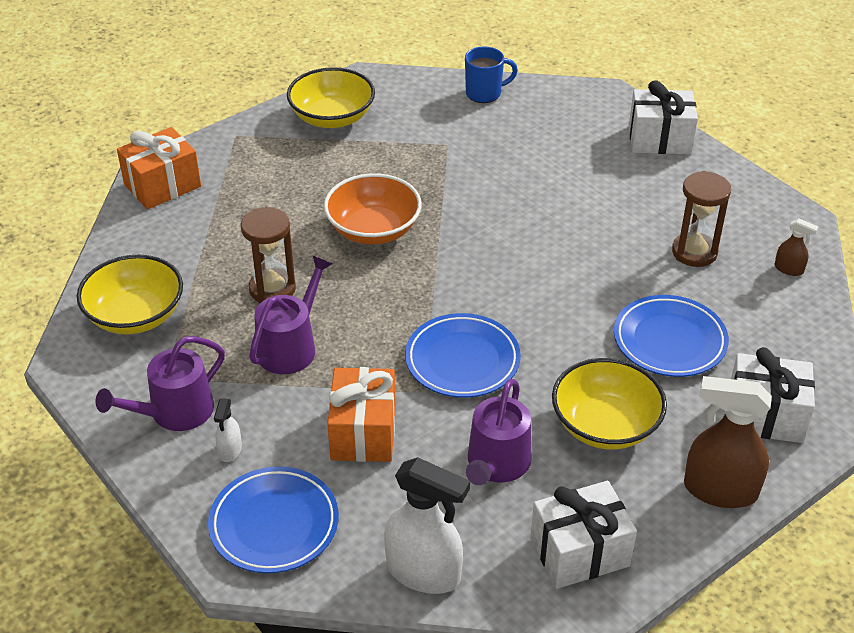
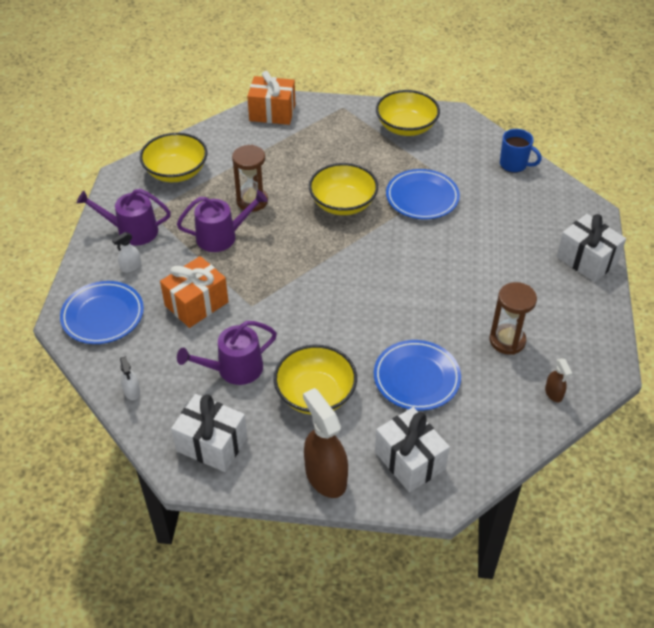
camera: 45 degrees right, 5 degrees up
orange bowl [324,173,422,245] -> yellow bowl [309,163,378,215]
white spray bottle [384,457,470,594] -> white spray bottle [120,356,140,400], size x0.47
blue plate [405,313,521,398] -> blue plate moved to [386,169,460,219]

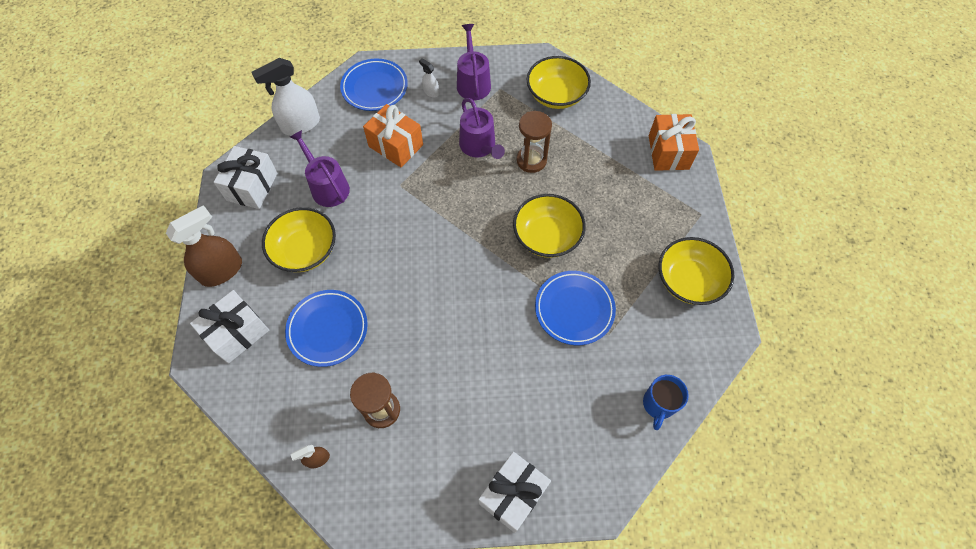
camera: 80 degrees right, 15 degrees up
white spray bottle [120,356,140,400] -> white spray bottle [251,58,320,135], size x2.11

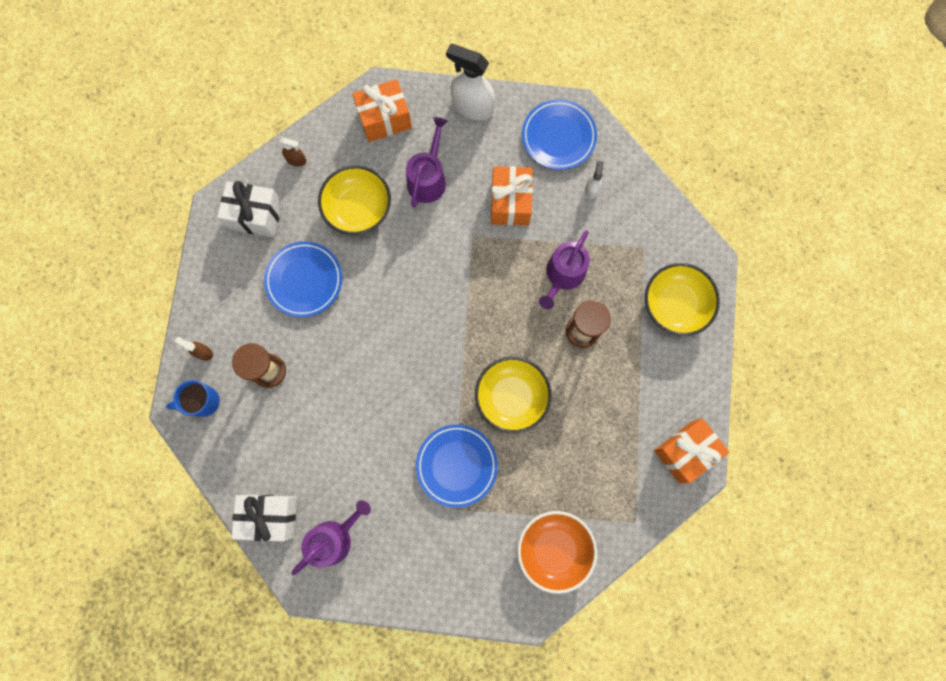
camera: 55 degrees right, 15 degrees up
brown spray bottle [166,205,242,287] -> brown spray bottle [279,138,306,167], size x0.47
white gift [214,146,278,209] -> orange gift [352,79,412,142]
purple watering can [457,24,491,100] -> purple watering can moved to [291,500,371,575]
blue mug [643,375,689,430] -> blue mug moved to [166,380,220,417]
yellow bowl [659,237,735,305] -> orange bowl [517,511,597,594]

